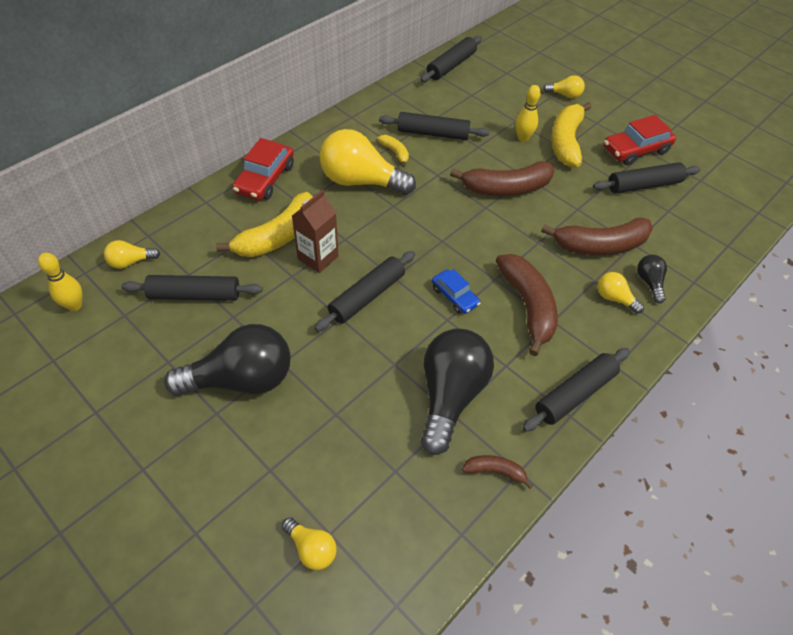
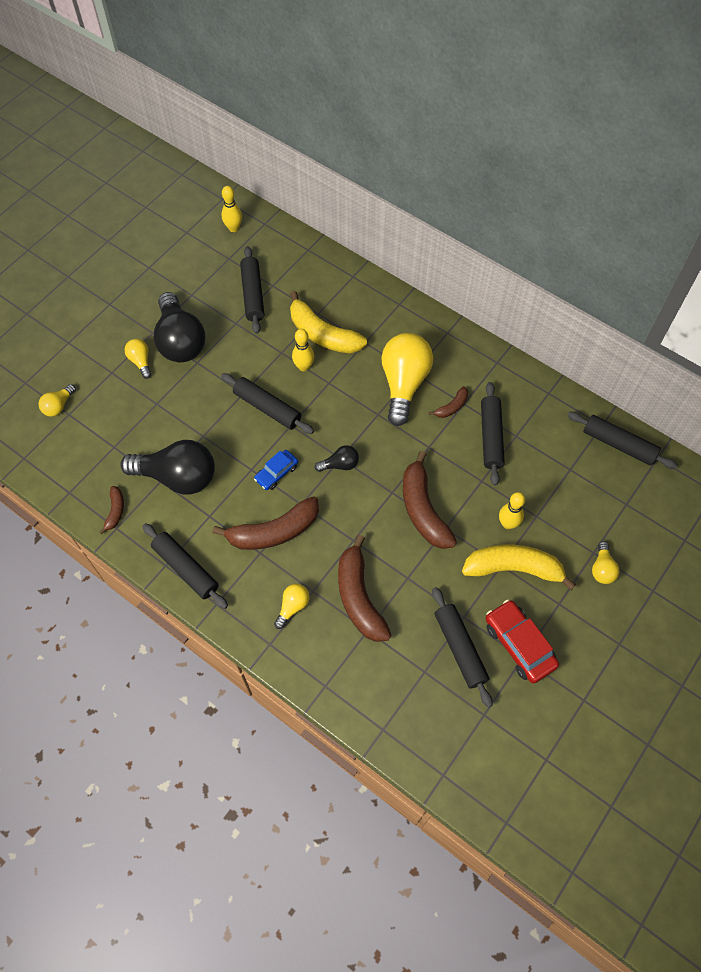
camera: 85 degrees right, 10 degrees up
yellow light bulb [104,240,160,269] -> yellow light bulb moved to [125,339,152,379]
red car [232,138,294,200] -> none
brown carton [292,189,338,273] -> yellow bowling pin [292,329,315,371]
yellow banana [377,135,409,167] -> brown banana [428,386,468,418]
black light bulb [637,255,667,303] -> black light bulb moved to [315,445,359,472]

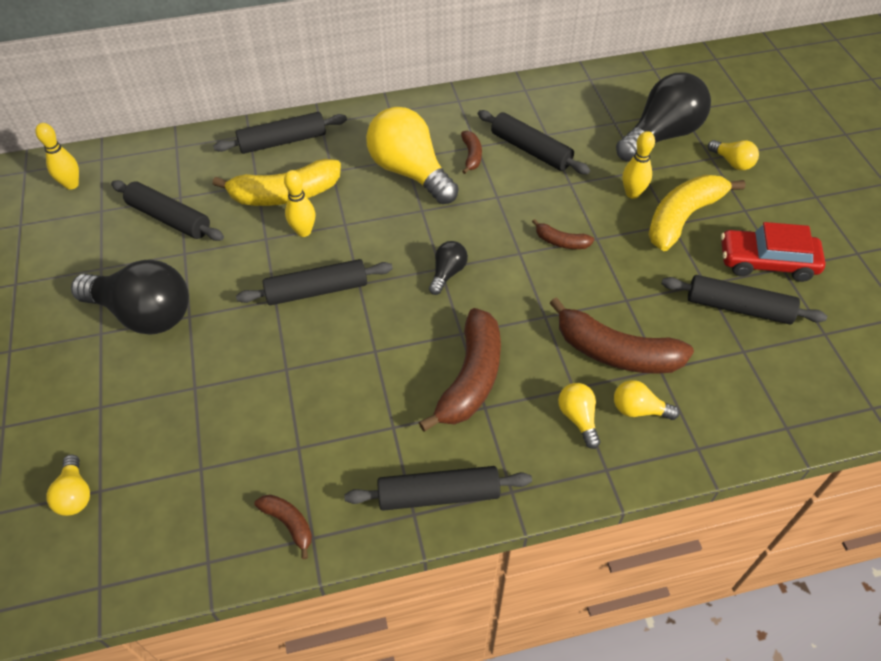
camera: 50 degrees left, 10 degrees down
black light bulb [120,440,215,495] -> black light bulb moved to [616,73,711,162]
yellow light bulb [125,339,152,379] -> yellow light bulb moved to [614,380,680,420]
blue car [254,450,298,490] -> none
brown banana [403,451,457,549] -> brown banana [532,219,594,249], size x0.49
black rolling pin [568,412,677,469] -> black rolling pin moved to [213,112,347,154]

